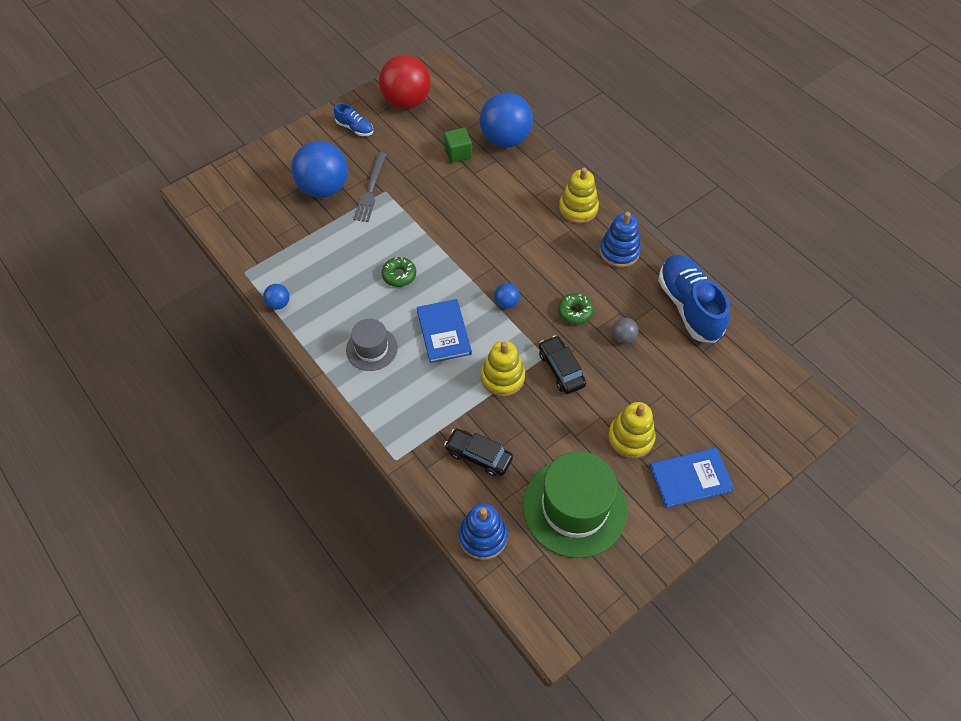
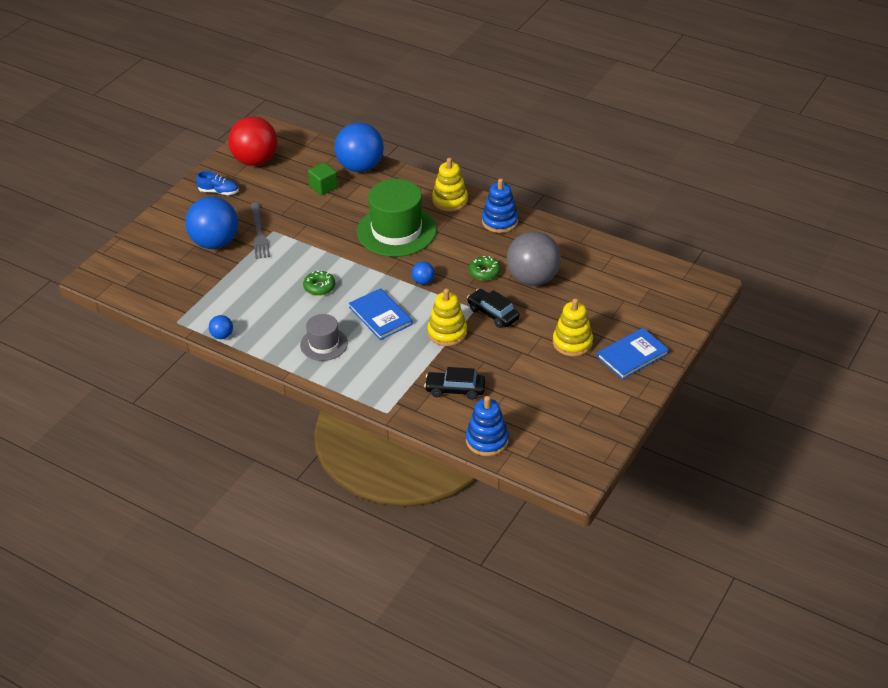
camera: 20 degrees left, 15 degrees down
green hat [523,451,628,558] -> green hat moved to [357,179,437,257]
grey ball [612,318,639,344] -> grey ball [507,231,561,286], size x2.31
blue shoe [658,255,730,343] -> none

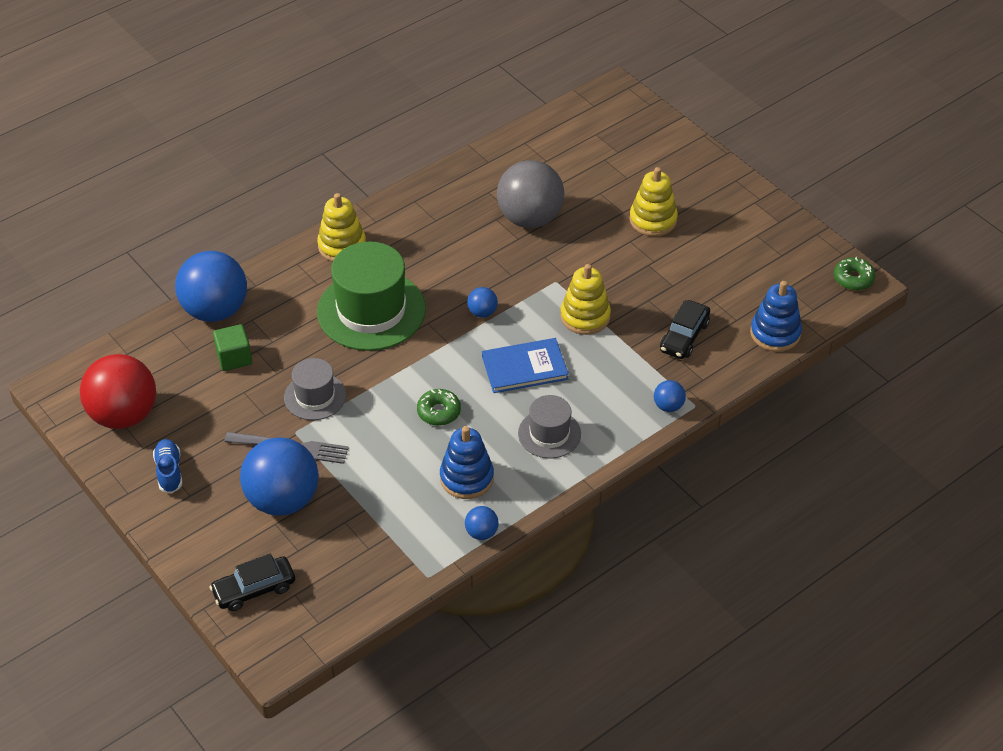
camera: 70 degrees left, 5 degrees up
blue shoe [196,171,239,195] -> blue shoe turned 45 degrees counterclockwise [153,439,182,493]
black car [467,289,520,328] -> black car moved to [209,554,295,611]
green donut [469,256,501,281] -> green donut moved to [834,257,875,290]
blue stacking toy [482,178,518,233] -> blue stacking toy moved to [440,426,494,499]
blue book [597,328,669,380] -> none
none -> grey hat [284,358,346,420]
none -> blue ball [654,380,686,412]

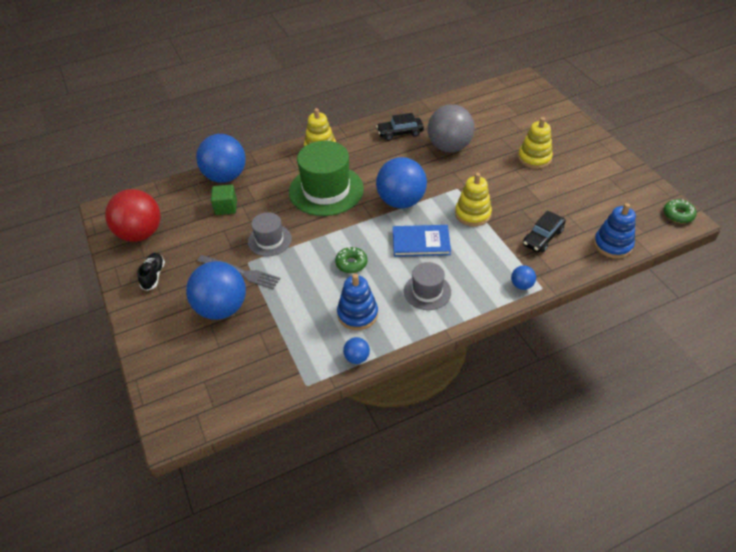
camera: 15 degrees right, 0 degrees up
blue shoe [153,439,182,493] -> black shoe [137,253,165,291]
black car [209,554,295,611] -> black car moved to [376,113,424,141]
blue ball [467,287,498,318] -> blue ball [376,157,427,208], size x2.31

